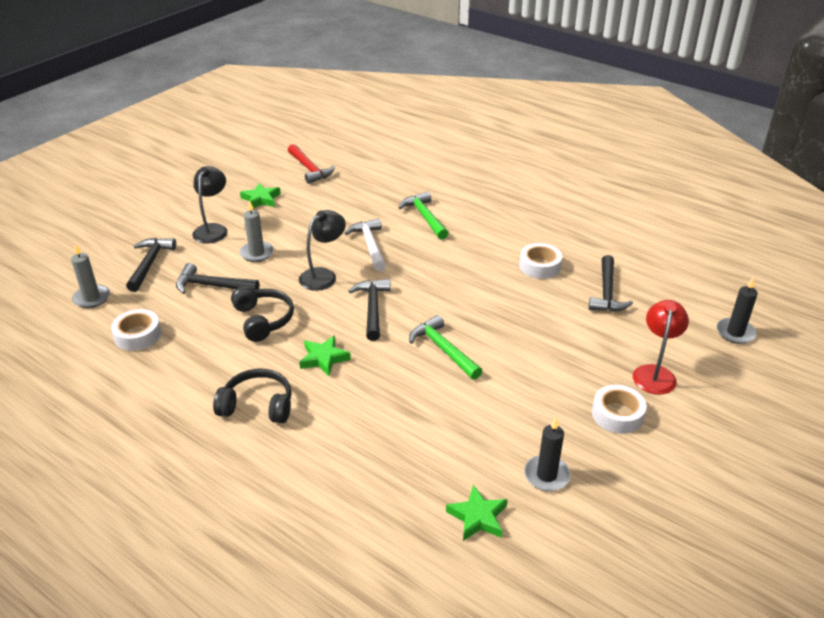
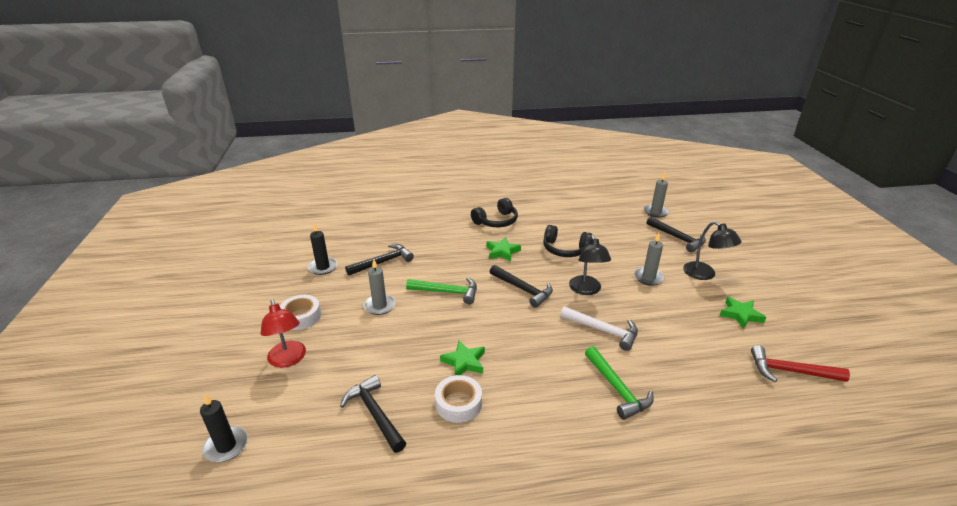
camera: 135 degrees right, 5 degrees down
white tape [111,309,162,351] -> none
black hammer [176,263,259,294] -> black hammer moved to [345,244,414,276]
green hammer [398,192,448,240] -> green hammer turned 45 degrees clockwise [585,346,654,420]
green star [446,485,507,541] -> green star moved to [440,341,485,375]
none -> grey candle [364,259,396,315]

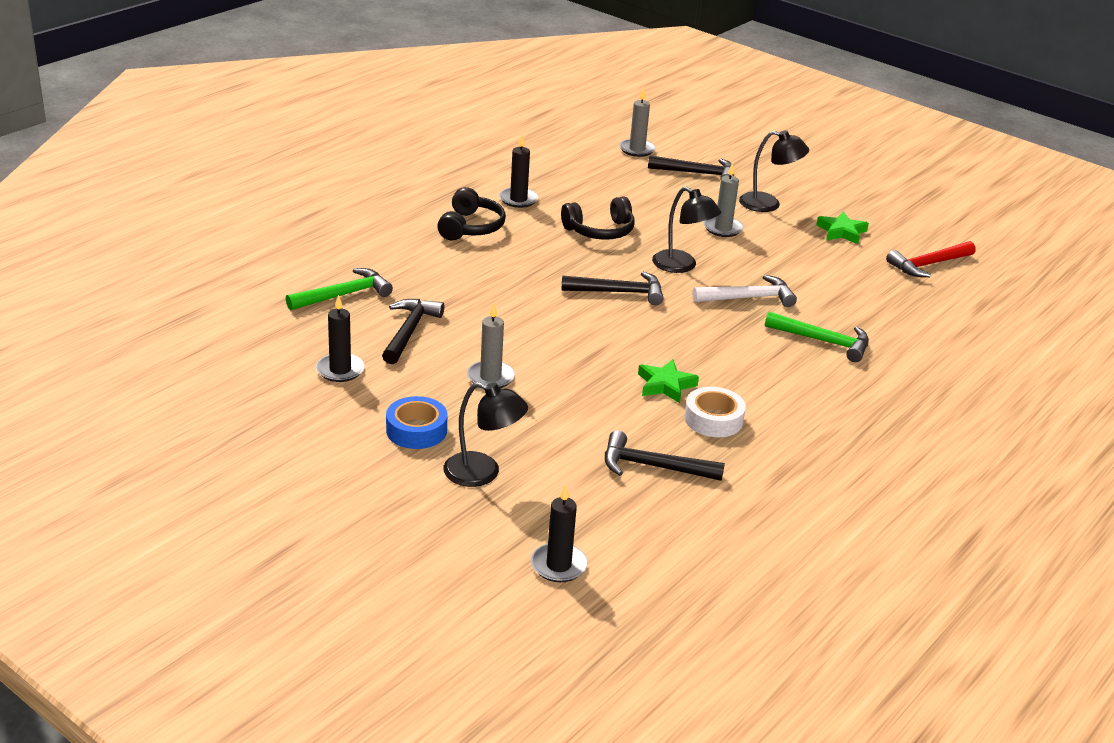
camera: 45 degrees left, 0 degrees up
red lamp [260,299,306,368] -> black lamp [443,382,528,487]
white tape [280,295,321,330] -> blue tape [386,396,448,449]
green hammer [406,277,477,304] -> green hammer moved to [286,268,393,310]
green star [486,237,521,261] -> none
none -> black candle [499,135,539,208]

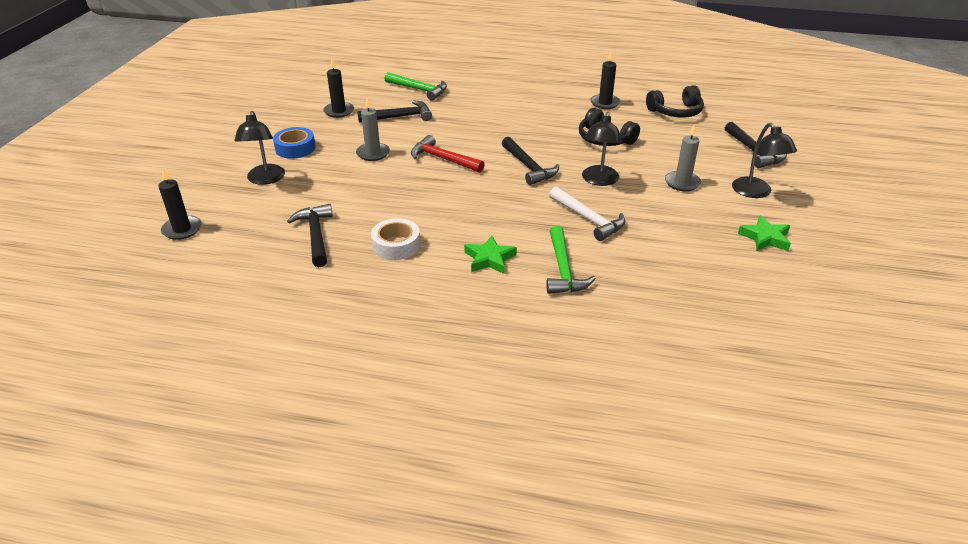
camera: 65 degrees right, 5 degrees up
black headphones [437,187,506,240] -> black headphones moved to [646,85,704,118]
grey candle [619,88,656,157] -> none
green star [638,359,699,403] -> green star moved to [464,236,517,274]
red hammer [886,241,975,277] -> red hammer moved to [411,135,485,173]

